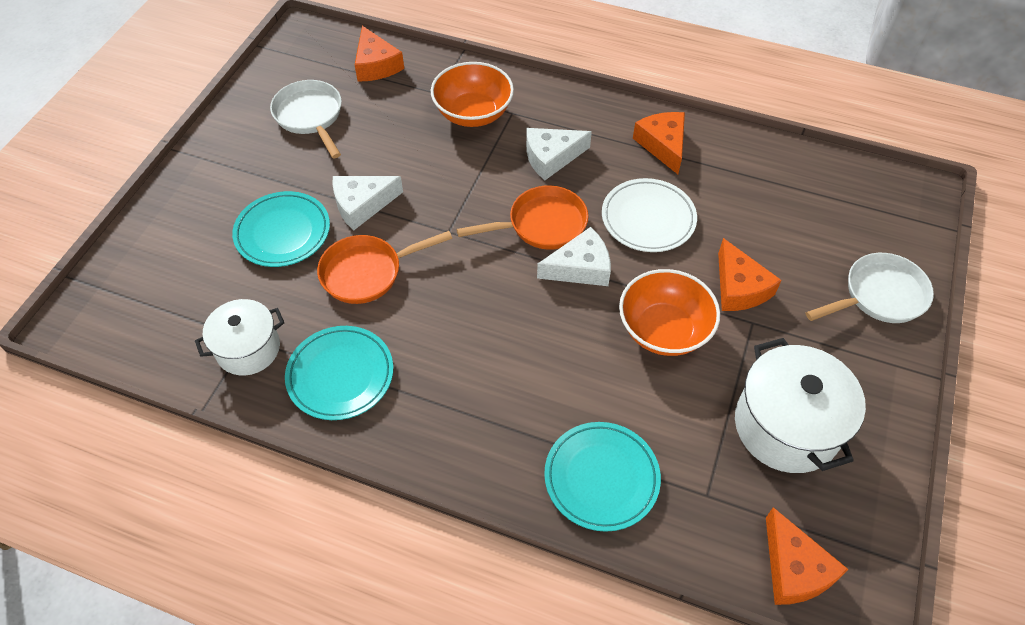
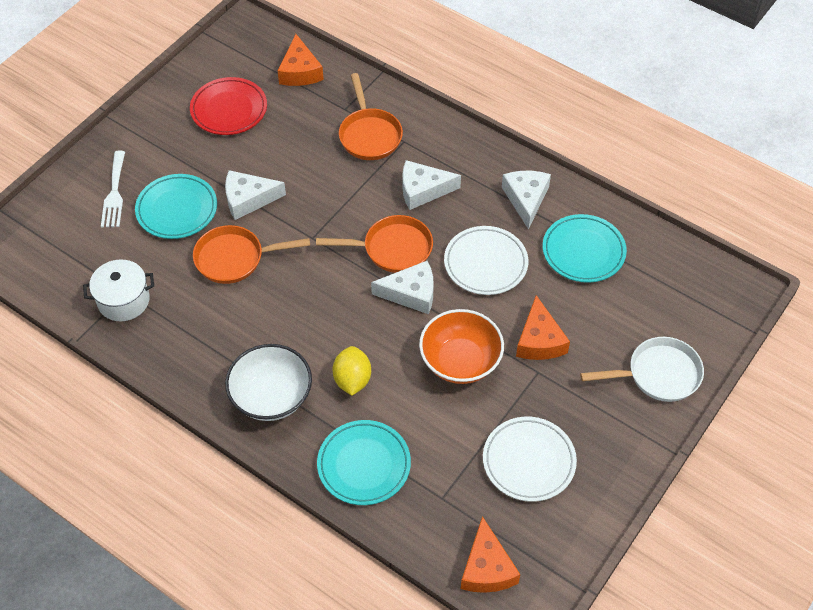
camera: 15 degrees right, 0 degrees up
white pan [270,80,342,158] -> red plate [190,77,267,135]
turquoise plate [285,326,393,420] -> turquoise plate moved to [543,214,627,283]
orange bowl [431,62,514,127] -> orange pan [339,73,403,160]
orange cheese [633,112,685,174] -> white cheese [502,171,551,229]
white pot [735,338,866,473] -> white plate [483,417,577,502]
none -> white fork [101,151,125,227]
none -> white bowl [225,344,312,421]
none -> yellow lemon [332,346,371,396]

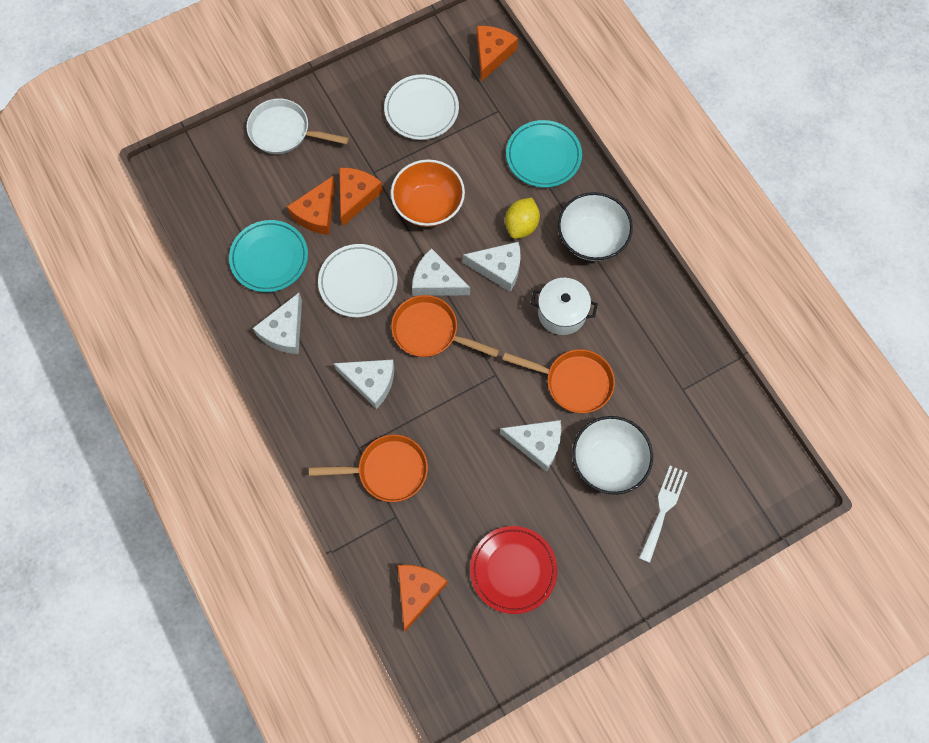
camera: 155 degrees left, 15 degrees up
white pot [83,259,154,321] -> white pot moved to [531,278,598,335]
turquoise plate [135,174,217,239] -> white bowl [572,416,653,495]
orange pan [339,73,403,160] -> orange pan turned 75 degrees clockwise [309,435,428,502]
none -> orange cheese [287,176,335,235]
none -> white cheese [463,242,520,292]

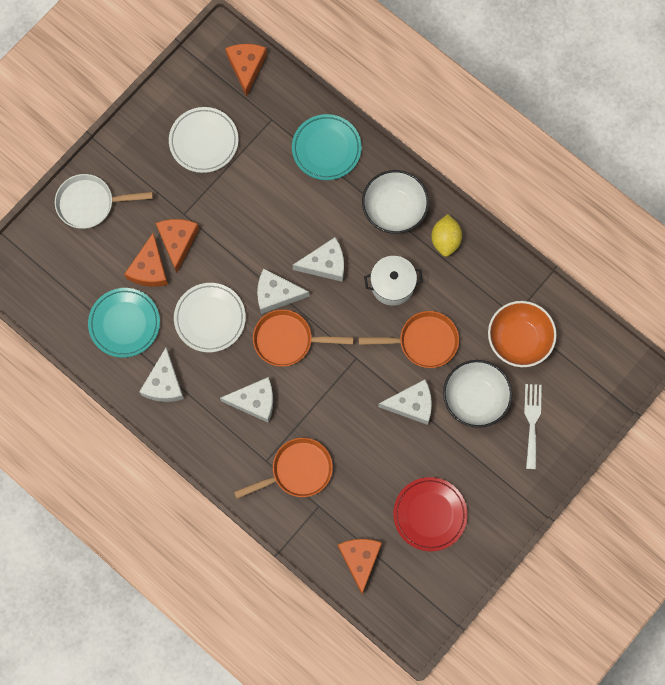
camera: 20 degrees left, 5 degrees up
orange bowl [391,159,465,227] -> orange bowl moved to [488,301,557,367]
yellow lemon [505,198,540,239] -> yellow lemon moved to [431,214,462,257]

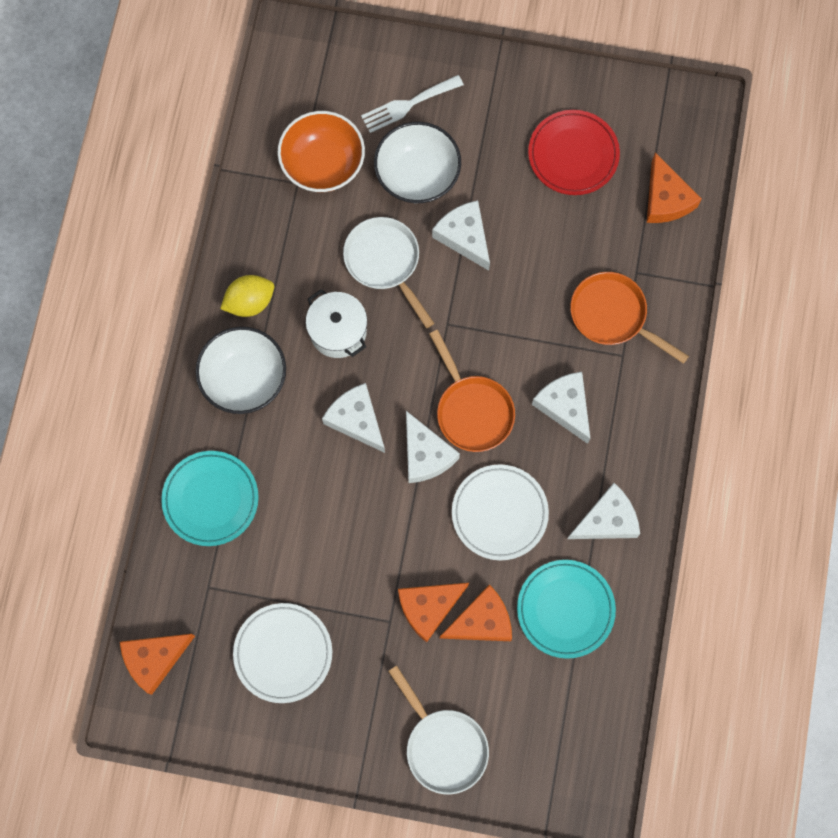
camera: 120 degrees left, 0 degrees up
orange cheese [338,539,382,594] -> orange cheese turned 75 degrees counterclockwise [647,152,702,223]
orange pan [358,311,459,368] -> white pan [343,217,434,328]

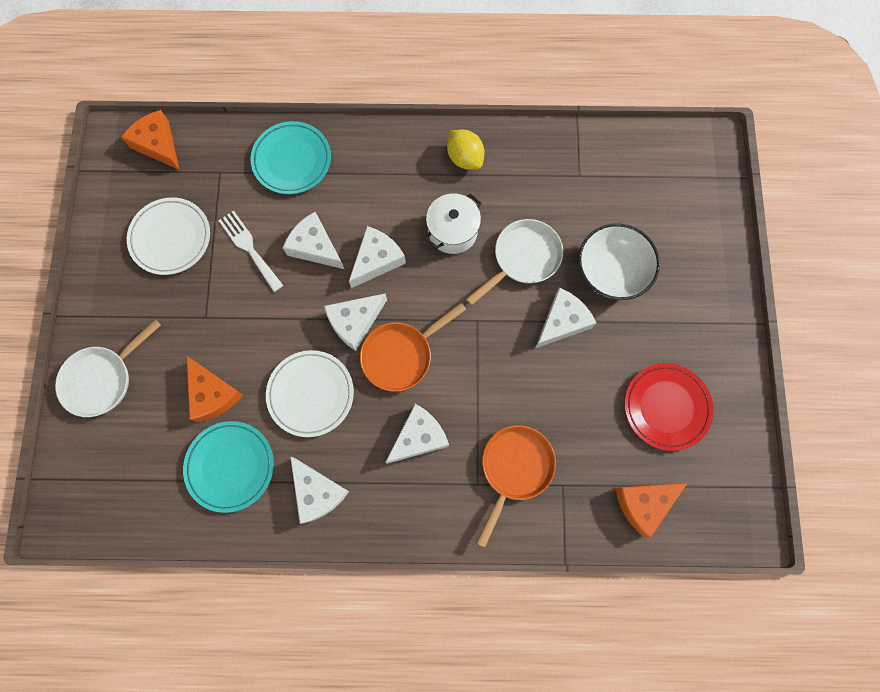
camera: 80 degrees right, 0 degrees up
white bowl [196,327,286,414] -> none
orange bowl [278,111,365,192] -> none
white fork [361,75,464,133] -> white fork moved to [218,211,283,292]
orange cheese [398,583,469,643] -> none
none -> white cheese [283,212,344,269]

